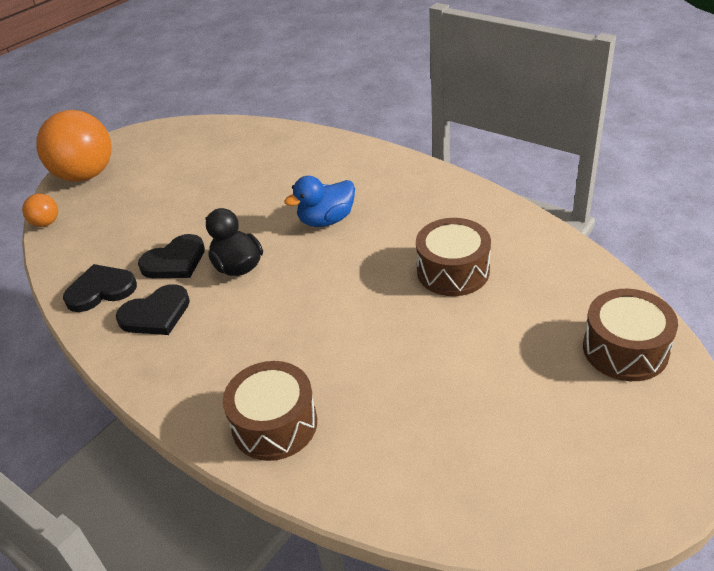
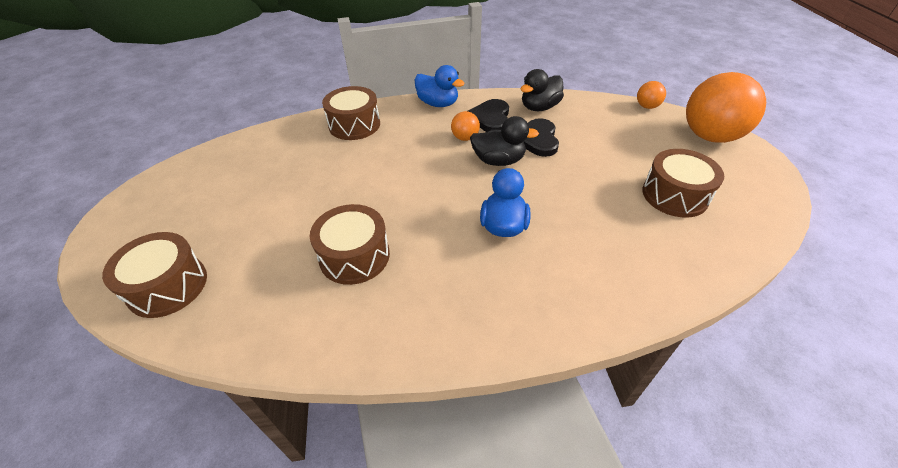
camera: 125 degrees right, 5 degrees up
black heart [63,264,137,312] -> black duck [521,69,564,111]
none -> blue duck [415,65,465,107]
none -> orange ball [451,111,480,141]
none -> brown drum [642,149,724,218]

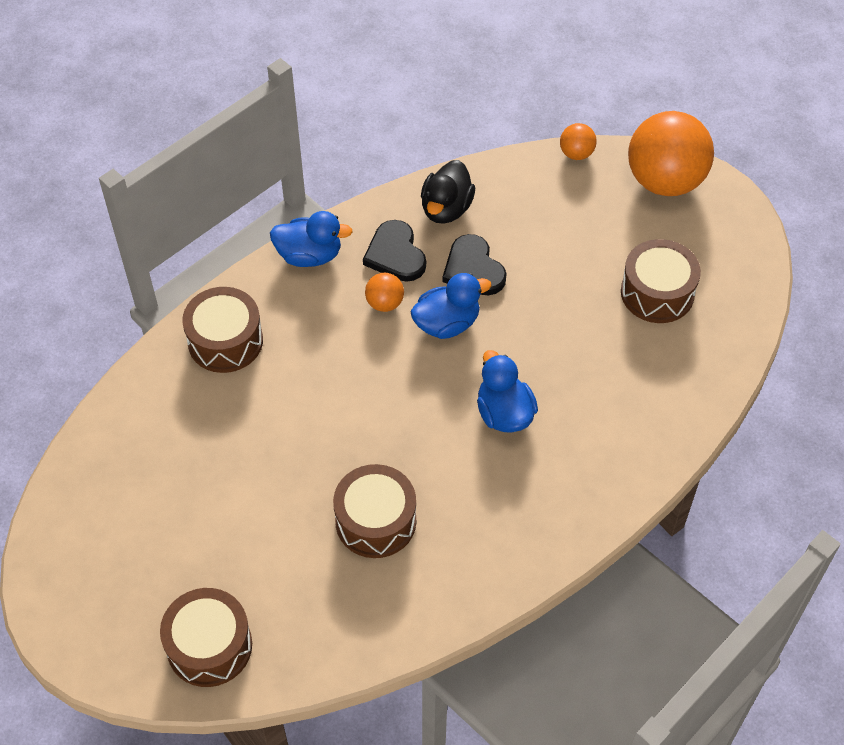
camera: 30 degrees left, 10 degrees up
black duck [470,116,539,166] -> blue duck [410,273,491,339]

